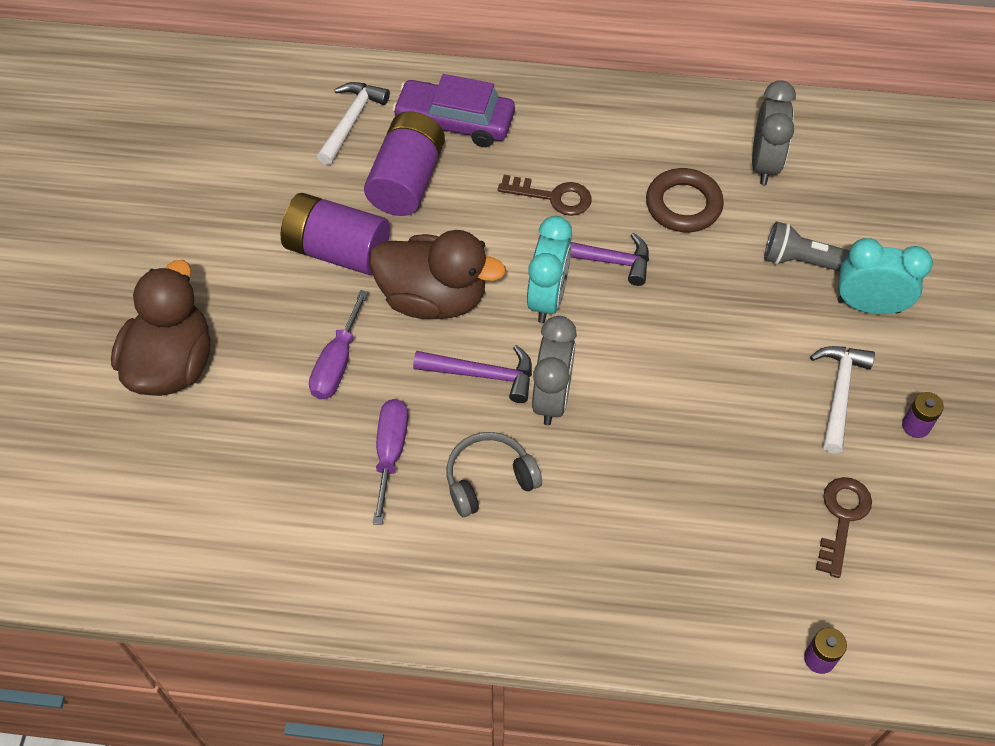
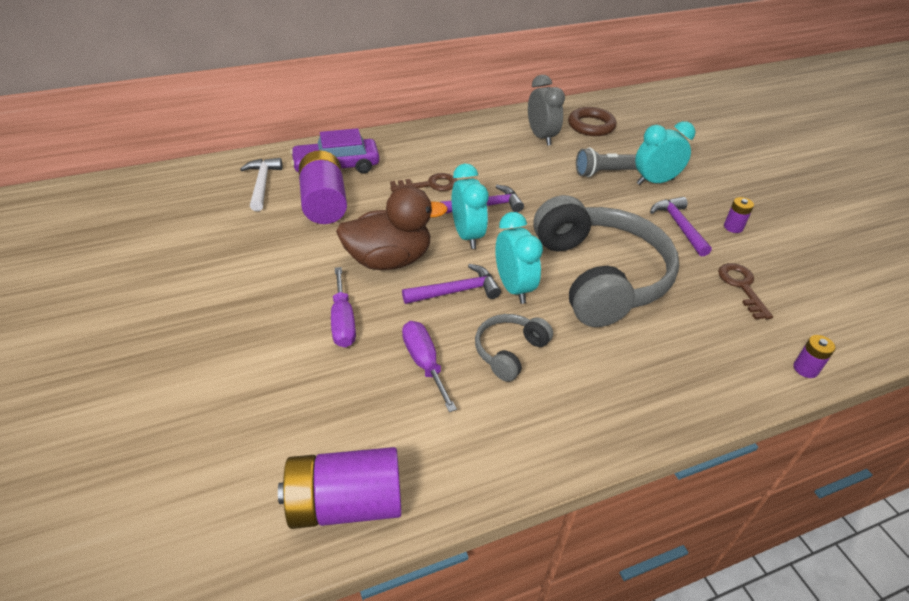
camera: 30 degrees left, 15 degrees down
brown duck [111,260,210,396] -> none
purple battery [281,193,390,275] -> purple battery moved to [278,447,402,529]
grey clock [532,316,577,425] -> turquoise clock [495,212,543,304]
brown ring [646,168,724,232] -> brown ring moved to [568,107,616,136]
white hammer [810,346,875,453] -> purple hammer [650,197,712,257]
none -> grey headphones [533,195,679,327]

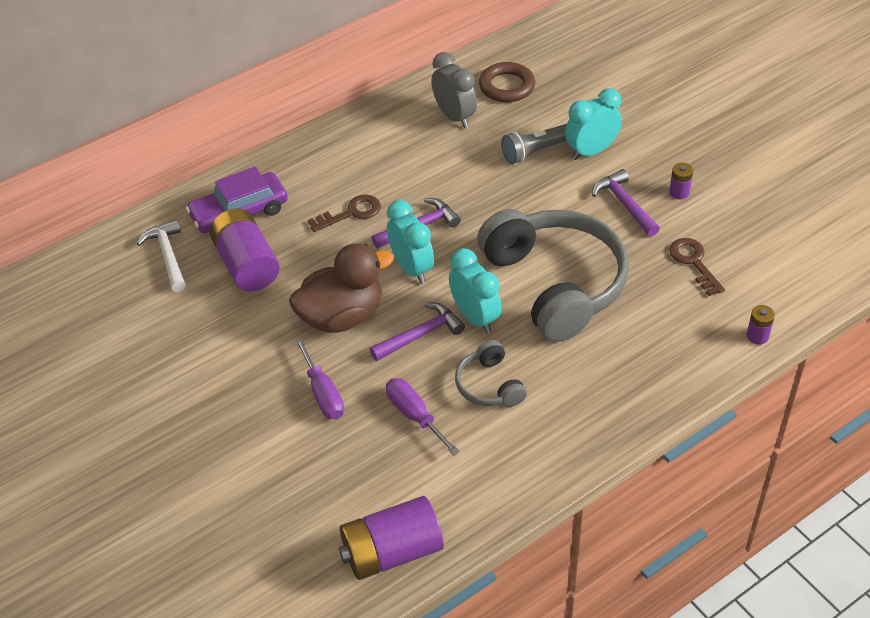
camera: 10 degrees left, 5 degrees up
grey headphones [475,314,553,382] -> grey headphones turned 45 degrees counterclockwise [455,340,527,407]

